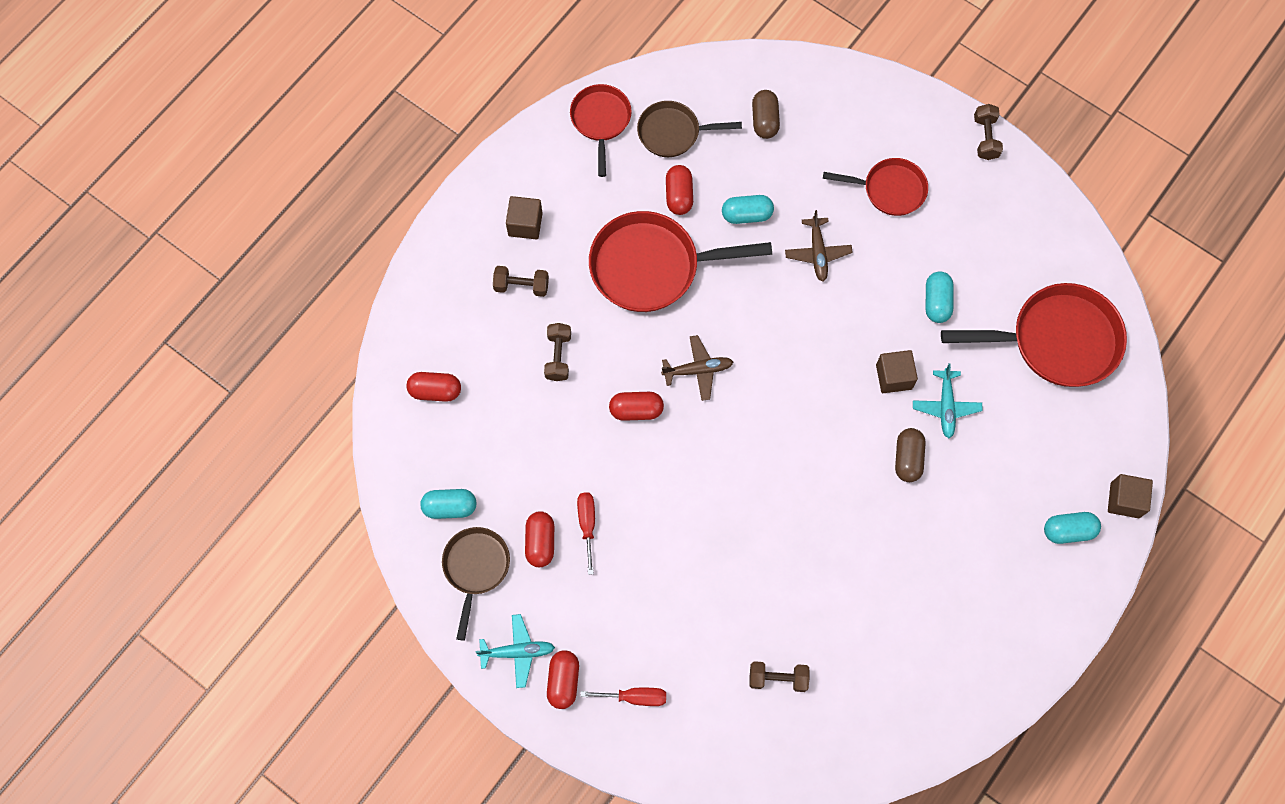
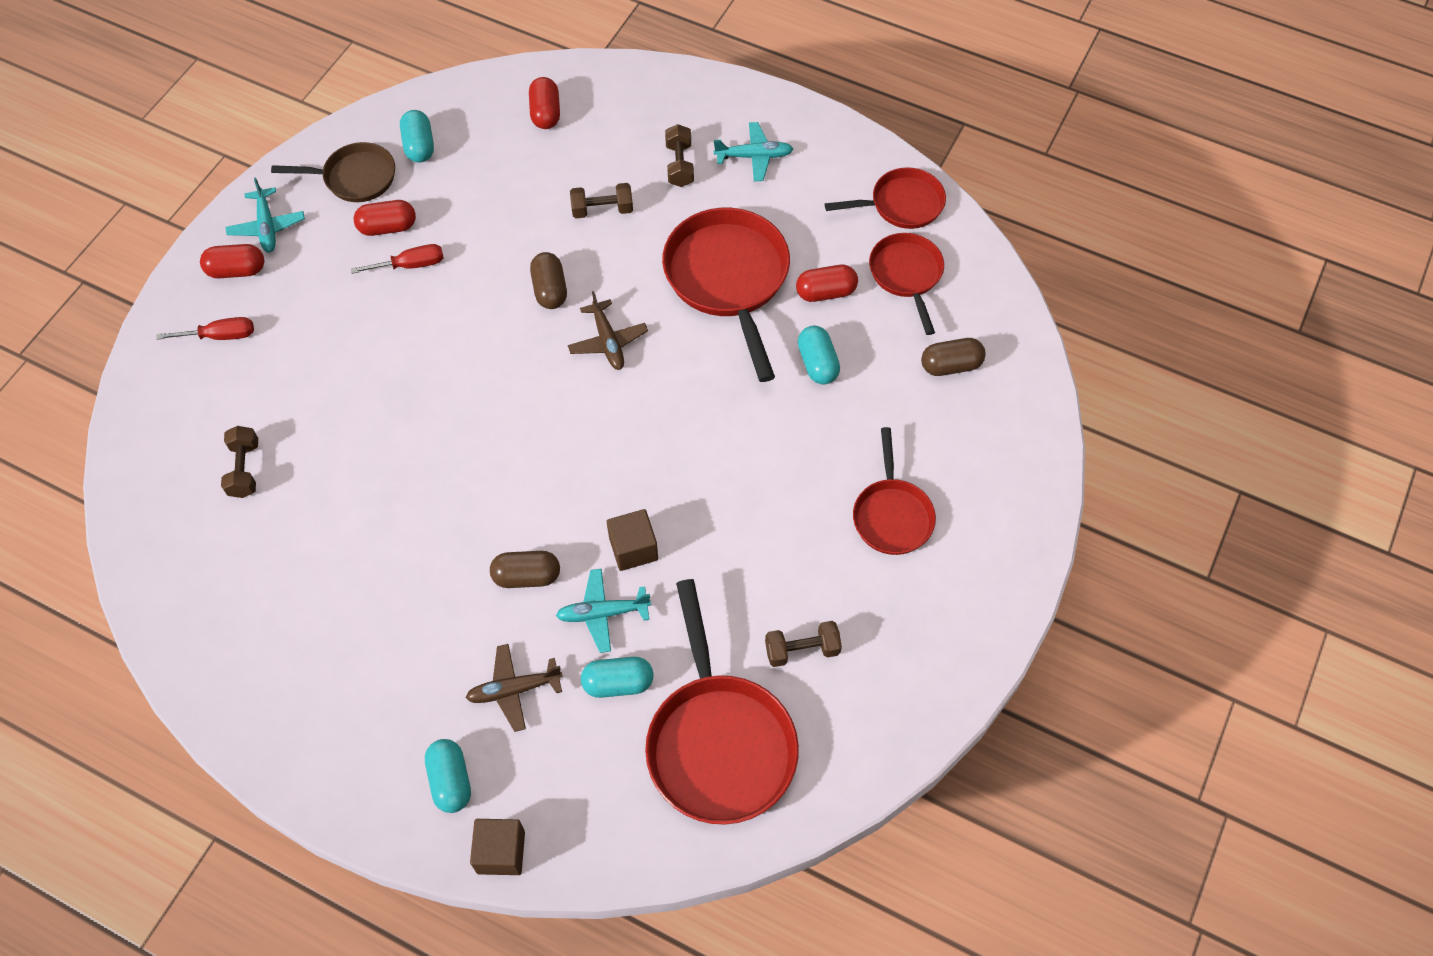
camera: 80 degrees right, 10 degrees down
brown cube [506,196,543,239] -> turquoise plane [714,122,793,181]
red screwdriver [580,688,666,706] -> red screwdriver turned 90 degrees counterclockwise [157,317,254,340]
red capsule [609,392,664,421] -> brown capsule [530,252,567,309]
brown pan [637,101,742,157] -> red pan [869,233,944,335]
brown plane [785,210,853,282] -> brown plane moved to [466,644,563,732]
turquoise capsule [926,271,954,323] -> turquoise capsule moved to [581,657,654,698]
brown dumbbell [974,104,1003,160] -> brown dumbbell moved to [765,621,842,667]

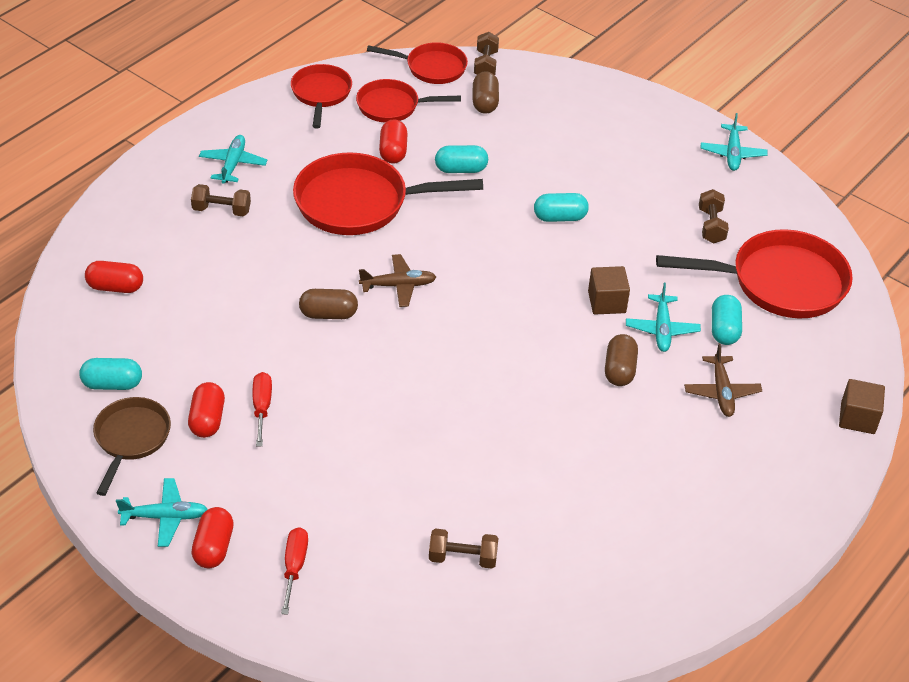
camera: 80 degrees left, 15 degrees down
turquoise capsule [425,739,471,813] -> turquoise capsule moved to [534,193,589,222]
brown dumbbell [570,183,633,218] -> brown dumbbell moved to [474,32,499,75]
red pan [853,427,936,555] -> red pan moved to [367,42,468,84]
none -> turquoise plane [701,113,768,171]

